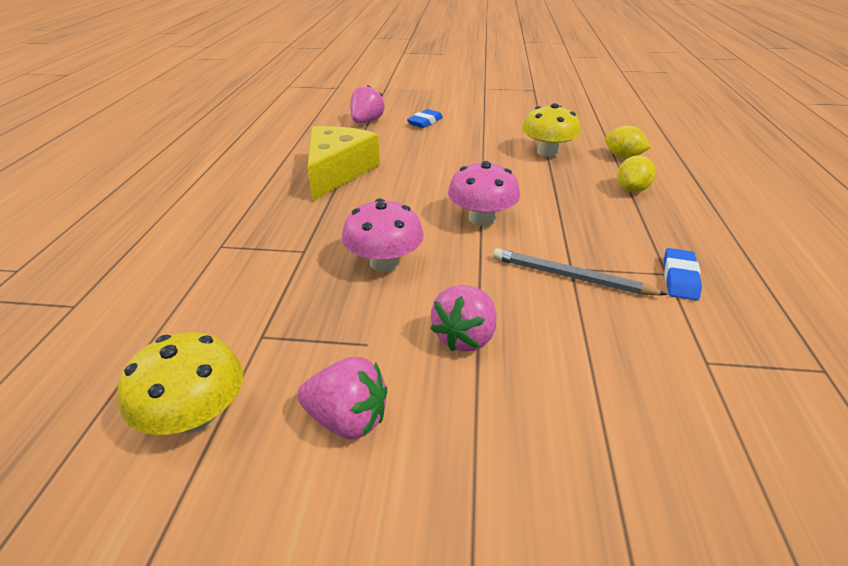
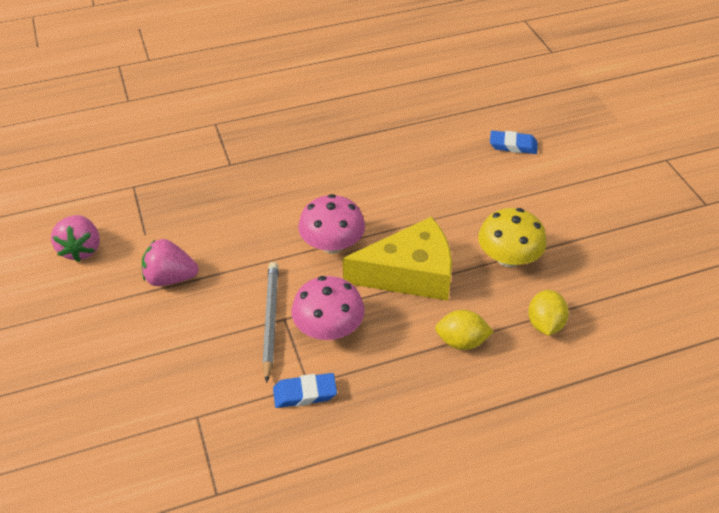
camera: 65 degrees right, 10 degrees up
yellow mushroom [118,332,243,435] -> none
yellow cheese [307,126,380,201] -> yellow cheese moved to [343,217,452,301]
pink mushroom [342,198,424,272] -> pink mushroom moved to [292,276,365,340]
pink strawberry [350,85,384,123] -> none

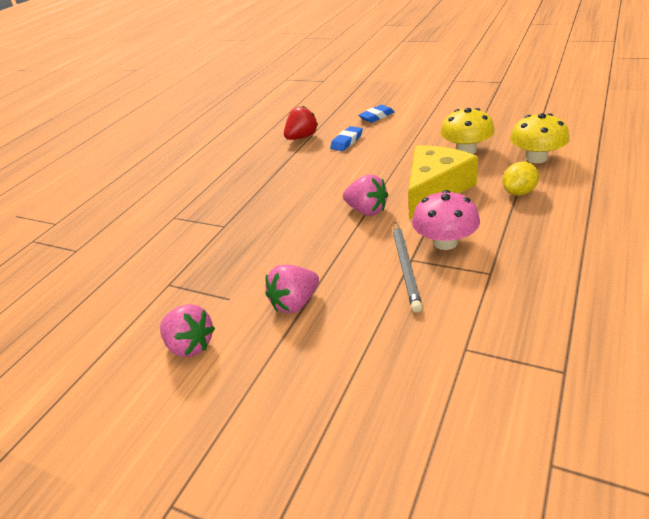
camera: 40 degrees left, 10 degrees down
grey pencil [262,262,279,383] -> grey pencil turned 135 degrees counterclockwise [393,222,422,312]
blue eraser [273,373,337,408] -> blue eraser moved to [330,126,363,151]
pink mushroom [298,194,365,254] -> pink strawberry [343,174,388,216]
yellow lemon [528,290,569,336] -> yellow mushroom [510,113,570,163]
none -> red strawberry [284,106,318,140]

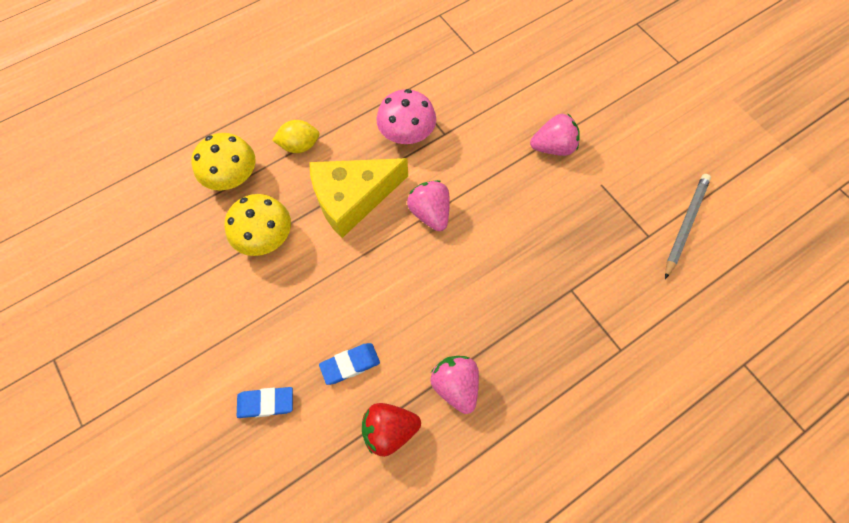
camera: 155 degrees left, 30 degrees up
pink strawberry [160,304,215,357] -> pink strawberry moved to [430,356,479,414]
grey pencil [393,222,422,312] -> grey pencil moved to [665,174,711,279]

